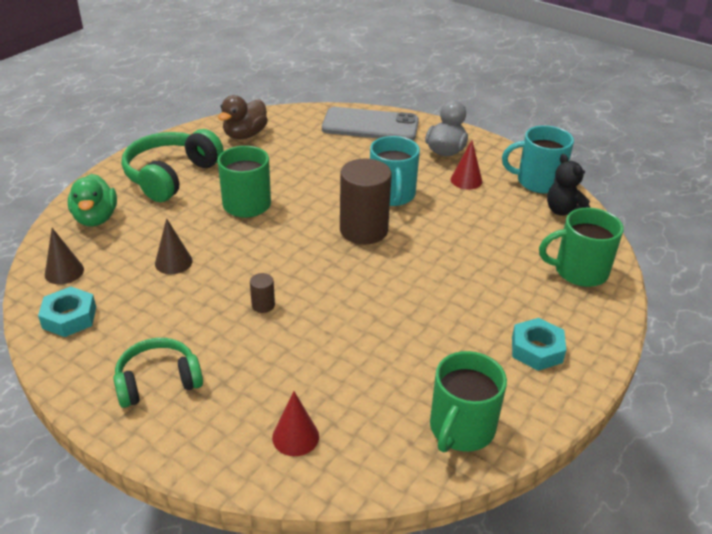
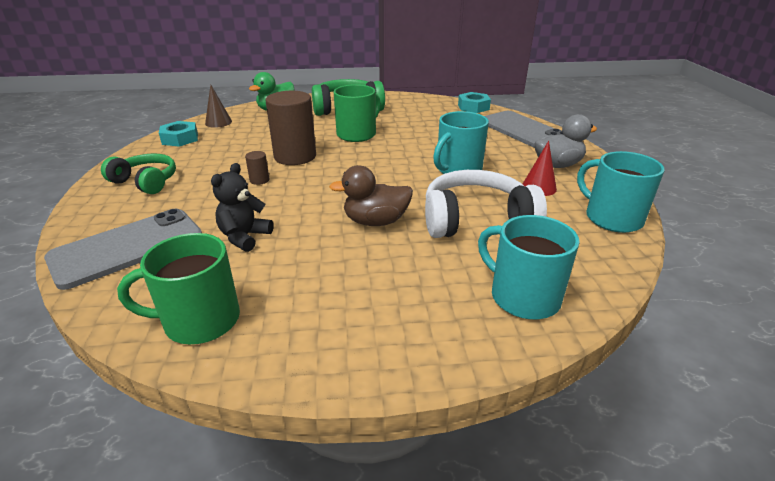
camera: 50 degrees right, 5 degrees down
brown cone [155,218,193,274] -> none
brown duck [218,95,268,139] -> brown duck moved to [329,165,413,226]
red cone [272,391,319,456] -> grey phone [44,209,202,290]
brown cylinder [340,159,392,244] -> brown cylinder moved to [266,91,316,165]
turquoise nut [512,318,566,371] -> turquoise nut moved to [458,92,491,113]
green mug [539,208,623,287] -> turquoise mug [478,215,580,319]
black teddy bear [547,154,590,216] -> black teddy bear moved to [211,163,274,252]
none -> white headphones [425,170,547,238]

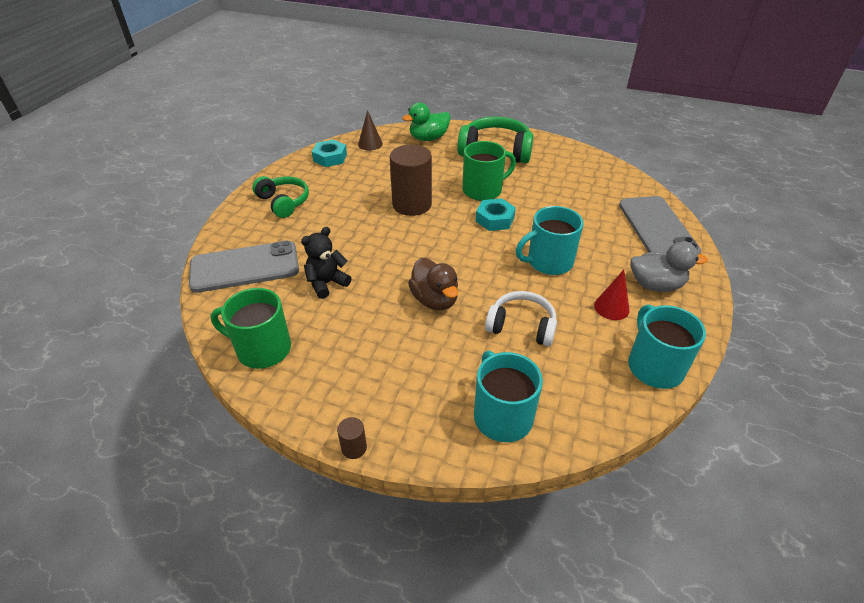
camera: 25 degrees right, 10 degrees up
brown cylinder [245,151,269,185] -> brown cylinder moved to [337,417,367,459]
brown duck [329,165,413,226] -> brown duck turned 135 degrees counterclockwise [408,258,458,311]
white headphones [425,170,547,238] -> white headphones [485,291,557,346], size x0.66
turquoise nut [458,92,491,113] -> turquoise nut moved to [476,198,516,231]

